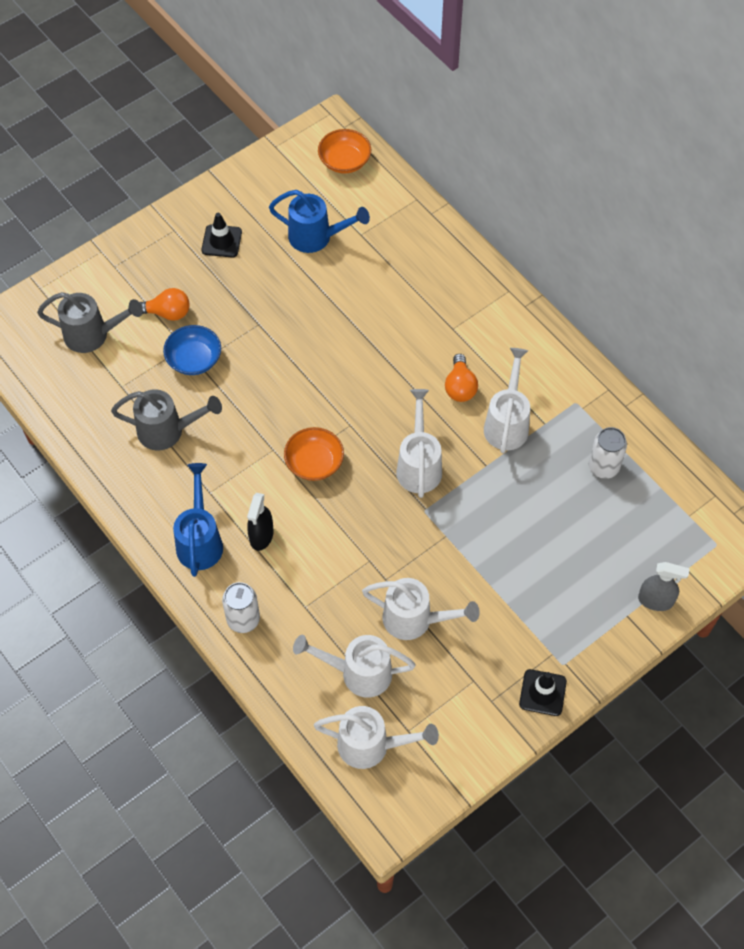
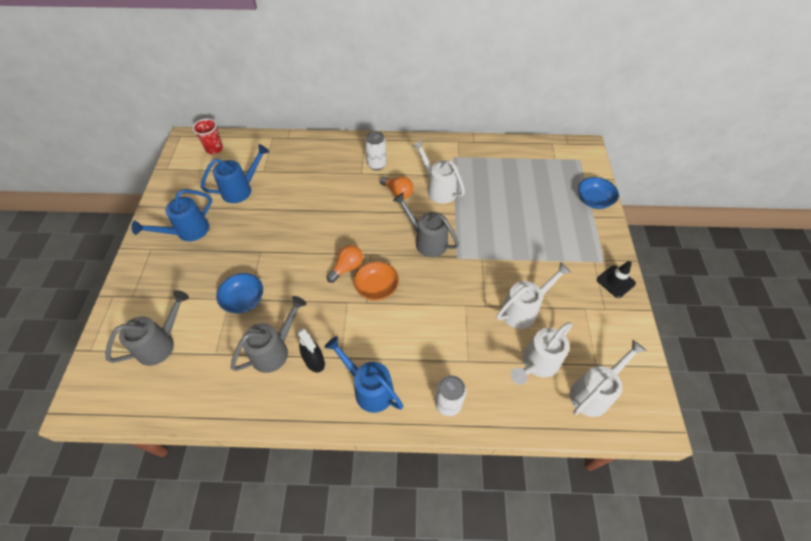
camera: 50 degrees left, 5 degrees down
orange light bulb [140,288,190,321] -> orange light bulb moved to [327,245,363,283]
black traffic cone [201,213,242,258] -> blue watering can [131,189,212,241]
black spray bottle [247,493,273,551] -> black spray bottle moved to [297,328,325,373]
orange bowl [318,129,371,173] -> red cup [193,119,223,154]
white watering can [396,389,442,498] -> grey watering can [393,192,459,257]
white can [589,427,627,479] -> white can moved to [365,131,387,170]
grey spray bottle [638,562,690,611] -> blue bowl [578,177,619,209]

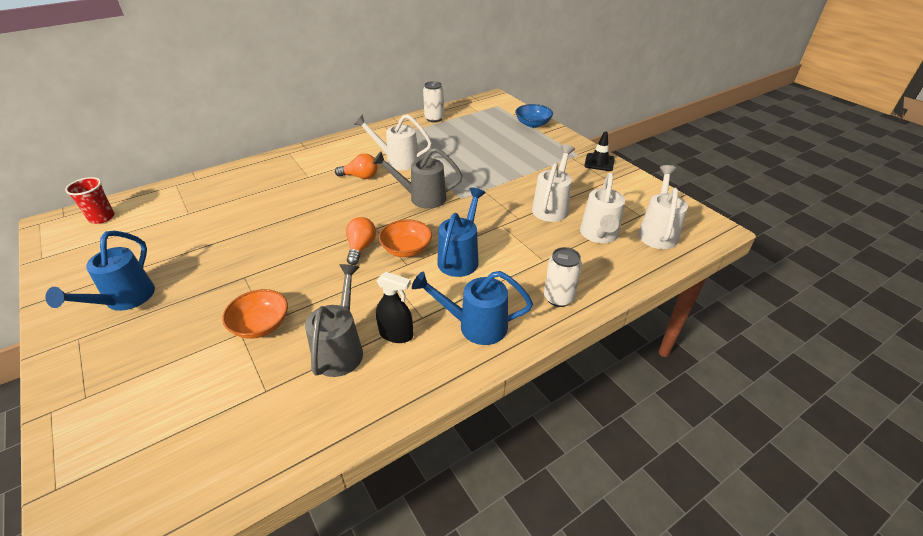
camera: 35 degrees left, 15 degrees down
grey watering can [105,290,189,366] -> none
blue watering can [201,144,269,203] -> blue watering can moved to [437,188,485,277]
blue bowl [216,273,263,313] -> orange bowl [222,289,288,339]
white can [365,131,387,170] -> white can moved to [423,81,444,122]

